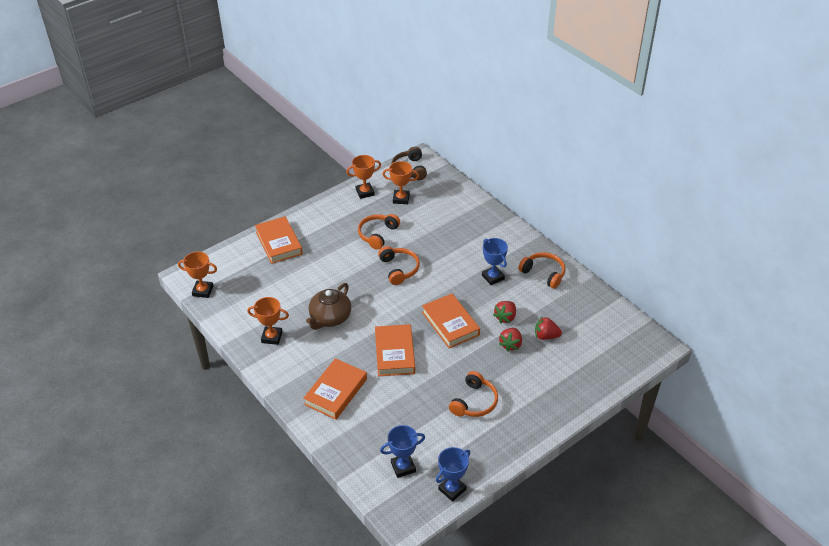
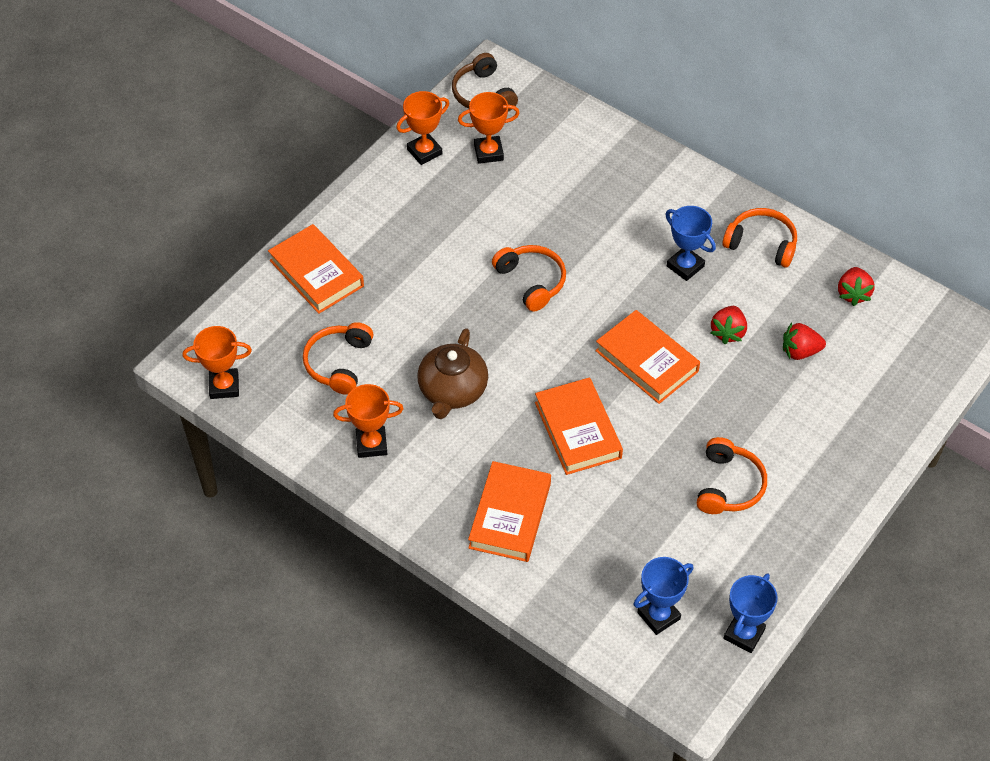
camera: 15 degrees left, 10 degrees up
orange headphones [358,214,400,250] -> orange headphones moved to [303,322,374,395]
red strawberry [499,328,522,352] -> red strawberry moved to [838,267,874,306]

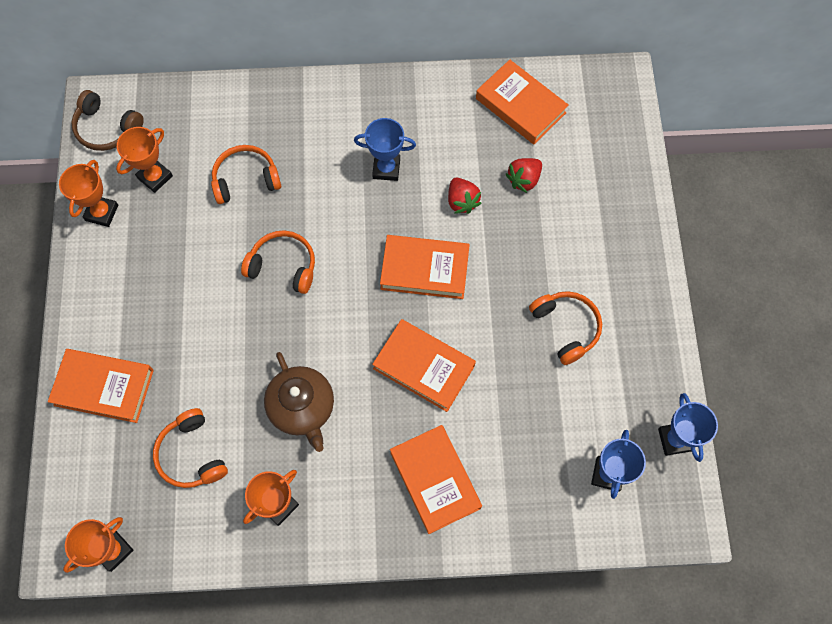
camera: 40 degrees left, 15 degrees up
orange headphones [723,208,797,268] -> orange headphones moved to [211,145,281,204]
red strawberry [838,267,874,306] -> orange book [476,60,569,144]

